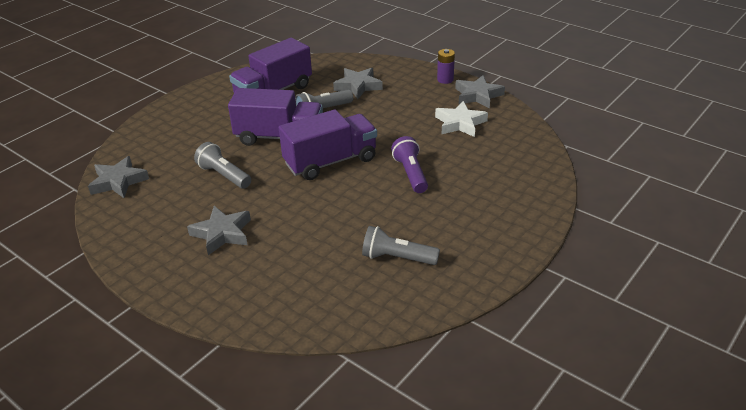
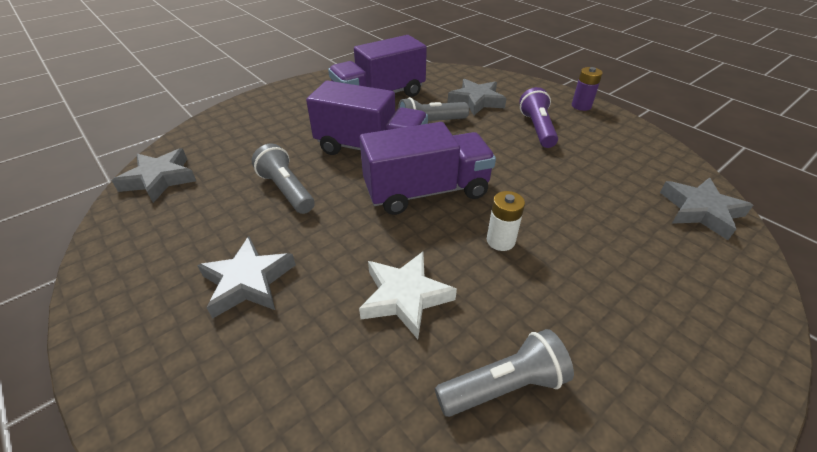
camera: 10 degrees right, 5 degrees up
grey flashlight [362,226,440,265] -> grey flashlight turned 135 degrees clockwise [435,329,574,417]
purple flashlight [391,136,428,193] -> purple flashlight moved to [519,87,558,148]
white star [435,101,488,137] -> white star moved to [359,252,457,339]
grey star [455,75,505,108] -> grey star moved to [660,178,753,240]
none -> white battery [487,191,525,251]

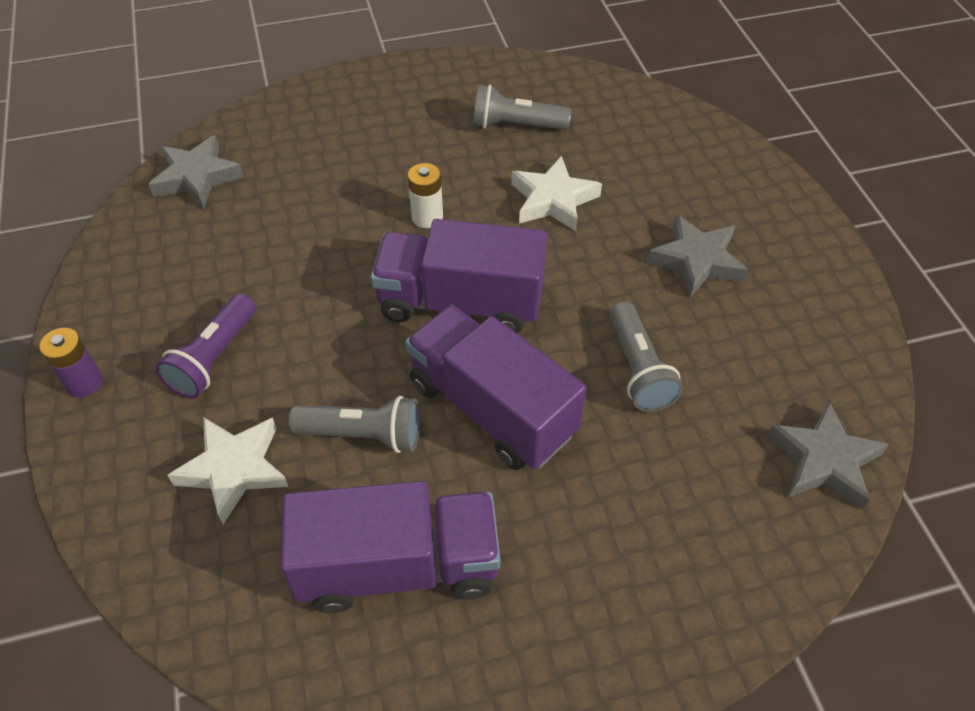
camera: 155 degrees left, 10 degrees up
grey star [448,79,507,115] -> white star [167,417,288,524]

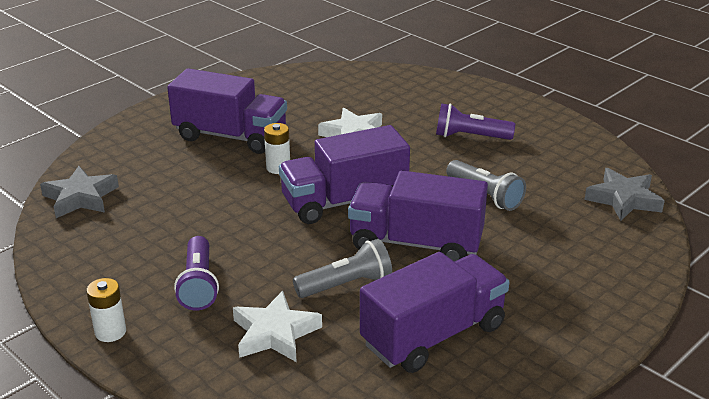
camera: 30 degrees left, 20 degrees down
purple battery [39,328,103,397] -> white battery [87,278,126,342]
grey flashlight [473,85,572,130] -> none
grey star [647,215,748,298] -> purple flashlight [436,103,515,140]
none -> purple truck [167,68,287,154]

